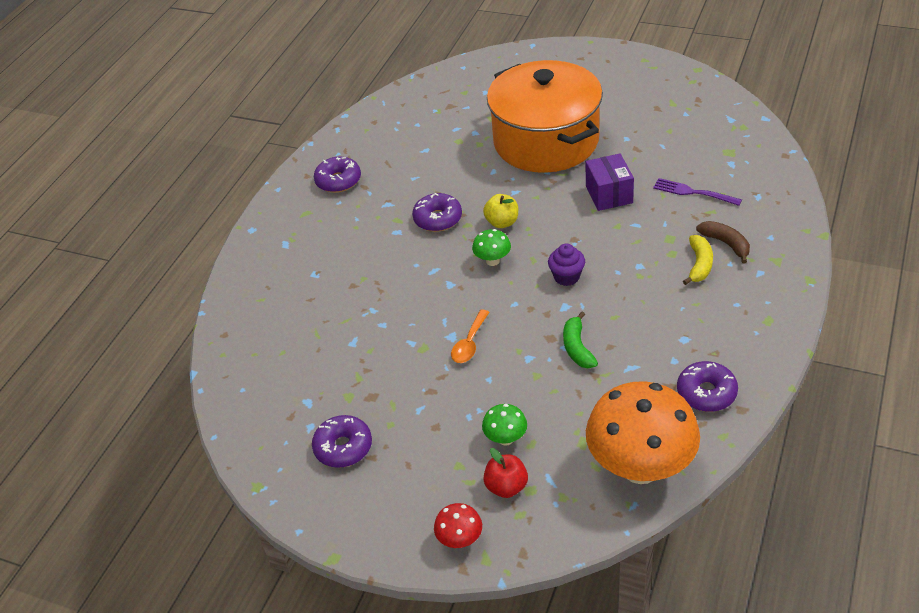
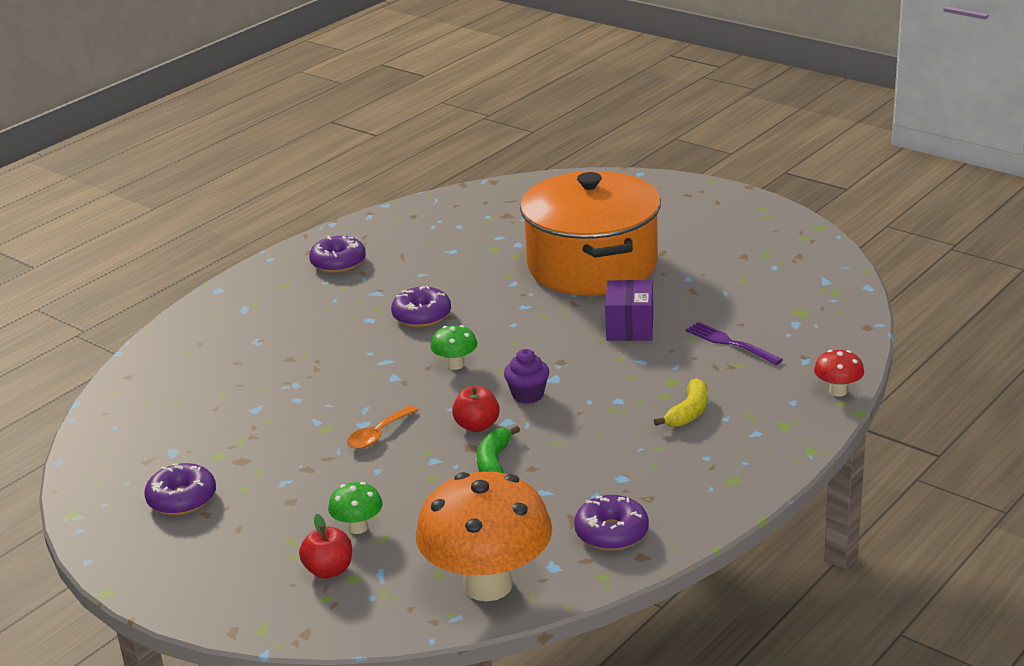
camera: 15 degrees right, 15 degrees down
red mushroom [434,503,482,548] -> red mushroom moved to [814,350,864,397]
yellow apple [483,194,518,228] -> none
brown banana [696,221,750,264] -> none
none -> red apple [452,386,500,432]

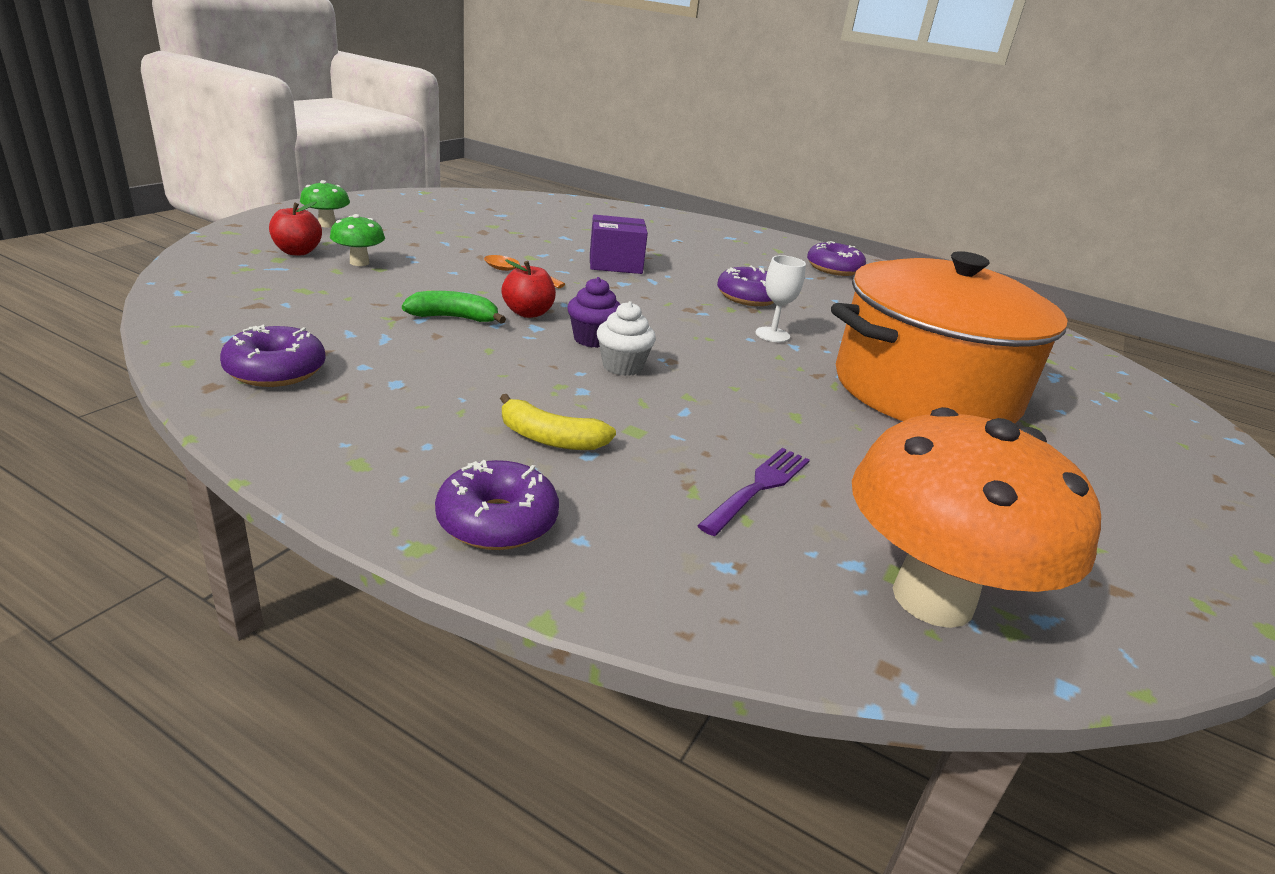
camera: 75 degrees right, 0 degrees up
purple donut [144,463,216,515] -> purple donut moved to [435,460,559,550]
orange mushroom [415,472,552,601] -> orange mushroom moved to [852,407,1101,628]
green mushroom [431,325,477,370] -> green mushroom moved to [300,180,350,228]
purple box [605,280,653,341] -> purple box moved to [590,214,648,274]
red mushroom [814,350,864,397] -> none
none -> white cupcake [597,301,656,376]
none -> white goblet [756,255,806,342]

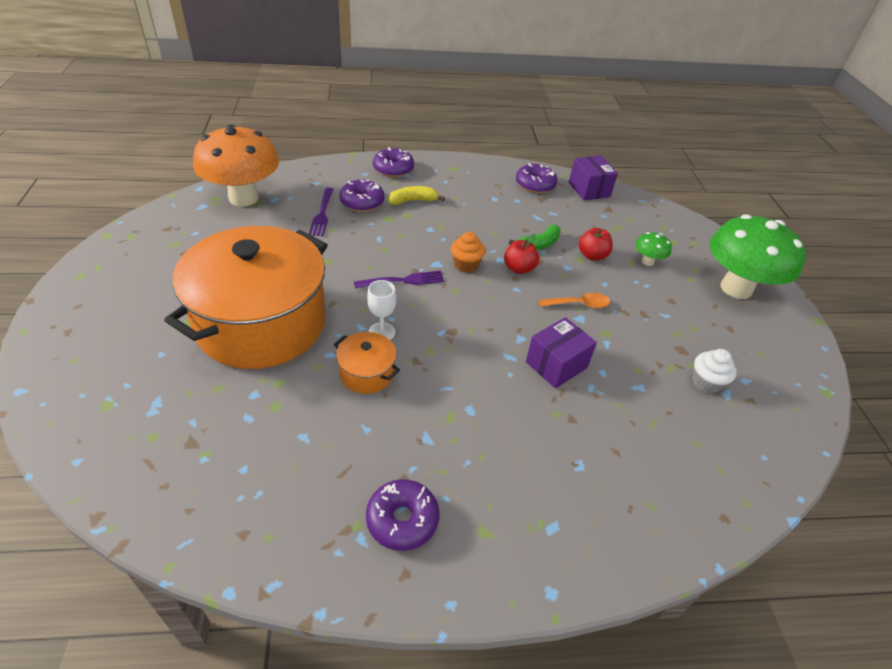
camera: 145 degrees right, 15 degrees up
red apple [269,202,322,255] -> red apple moved to [579,228,613,261]
green mushroom [300,180,350,228] -> green mushroom [710,214,806,299], size x2.35
purple cupcake [567,277,620,348] -> orange cupcake [451,232,485,273]
white cupcake [597,301,656,376] -> white cupcake moved to [692,349,737,394]
purple donut [717,265,774,306] -> purple donut moved to [339,180,385,212]
none -> orange pot [334,332,400,394]
none -> purple fork [354,271,444,288]
none -> purple box [569,155,618,201]

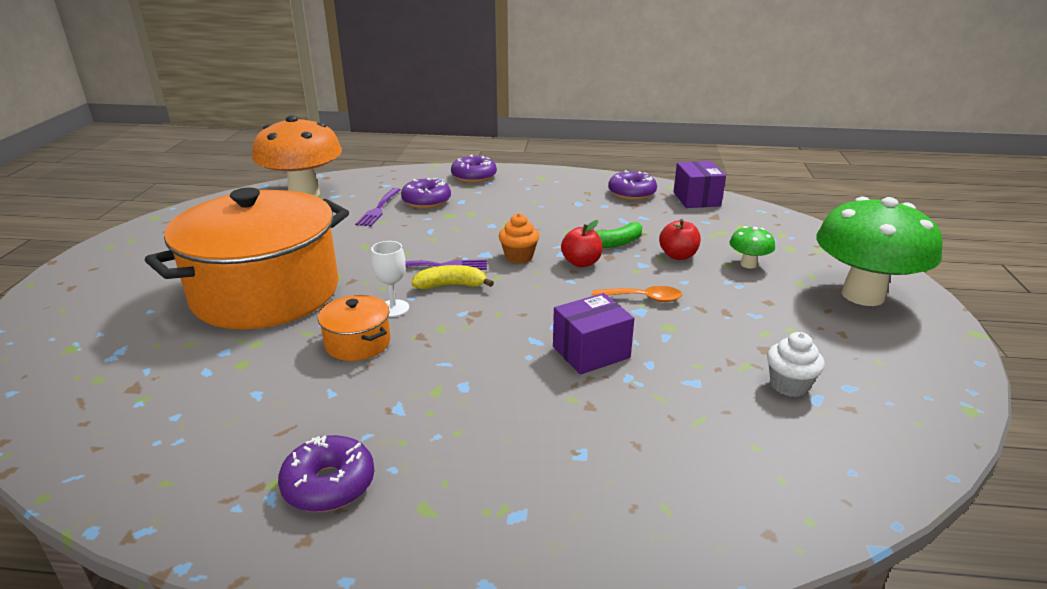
camera: 15 degrees right, 15 degrees down
yellow banana [388,186,445,205] -> yellow banana moved to [412,265,494,289]

